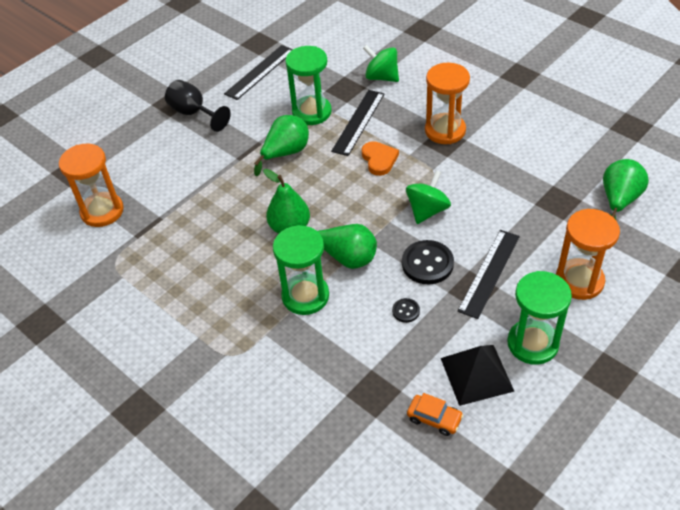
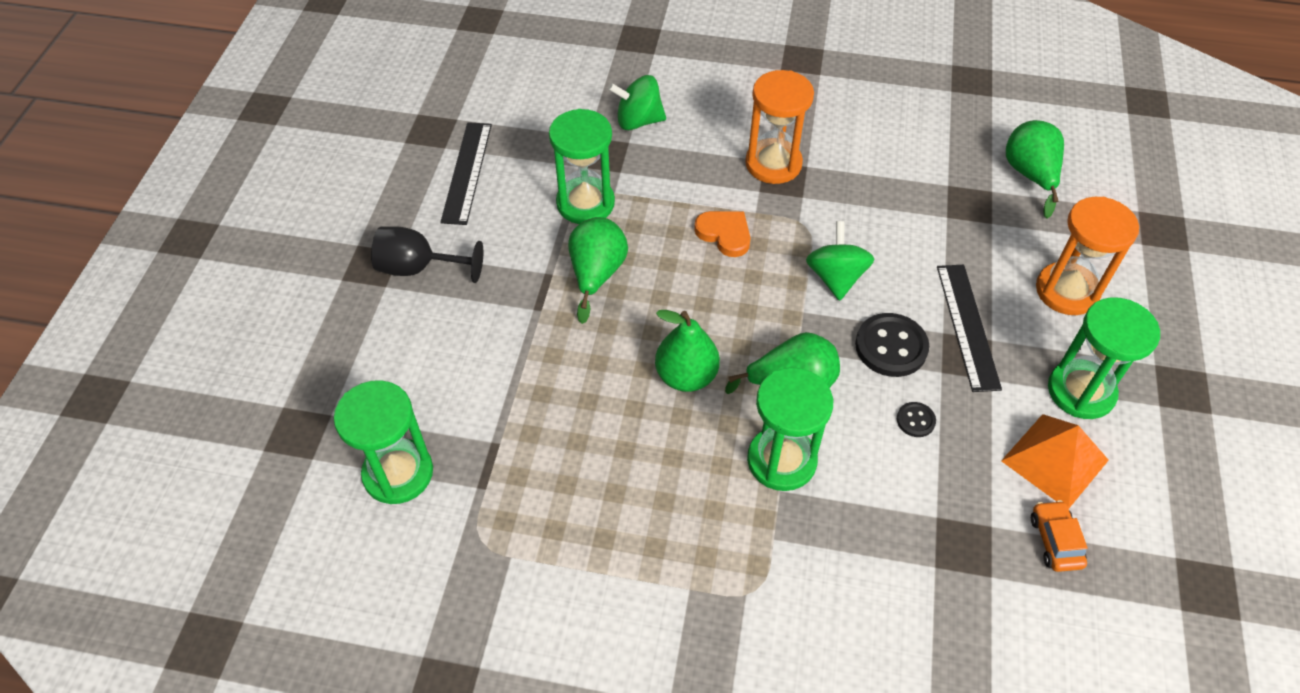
camera: 35 degrees left, 5 degrees up
orange hourglass [59,144,124,227] -> green hourglass [334,380,433,504]
black ruler [331,90,384,156] -> none
orange car [407,393,464,436] -> orange car turned 90 degrees counterclockwise [1031,500,1088,572]
black pyramid [441,345,515,406] -> orange pyramid [1001,414,1109,509]

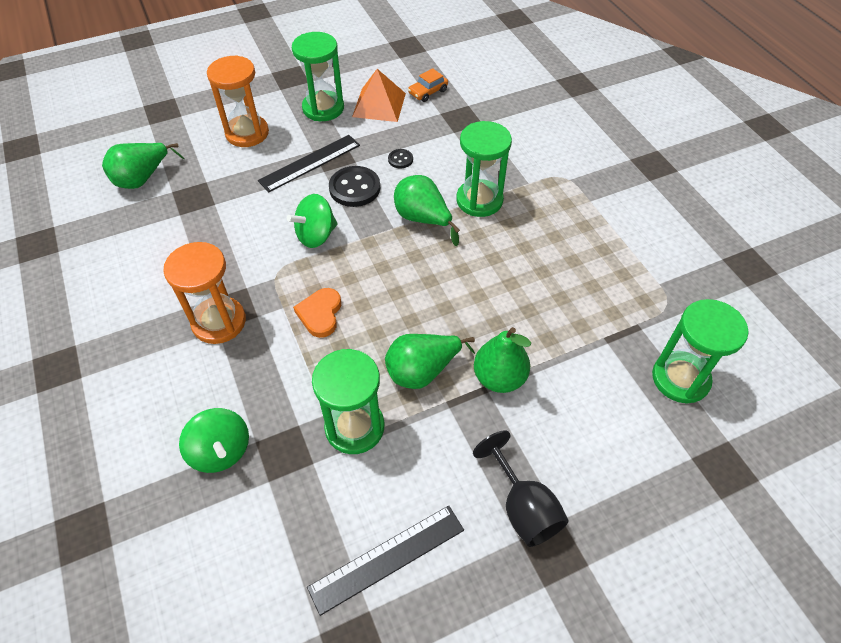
camera: 125 degrees left, 0 degrees up
green pear [655,310,720,392] -> green pear moved to [474,327,531,393]

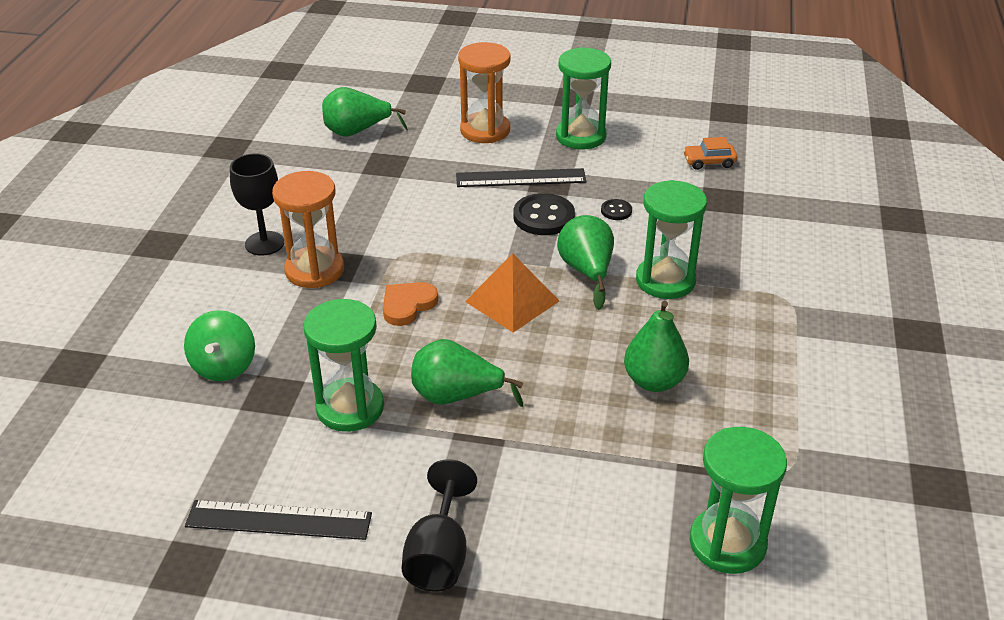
camera: 35 degrees right, 15 degrees down
green spinning top [287,194,338,248] -> none
orange pyramid [352,69,406,122] -> orange pyramid moved to [465,253,559,333]
green pear [474,327,531,393] -> green pear moved to [624,301,689,392]
none -> black goblet [230,153,284,256]

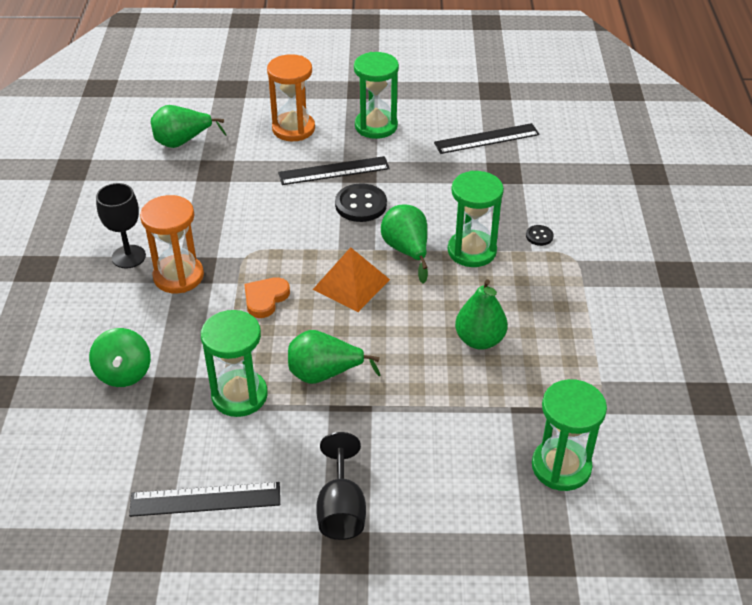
camera: 10 degrees left, 5 degrees up
black button [601,199,632,220] -> black button moved to [526,225,554,246]
orange car [683,137,737,170] -> black ruler [434,123,540,154]

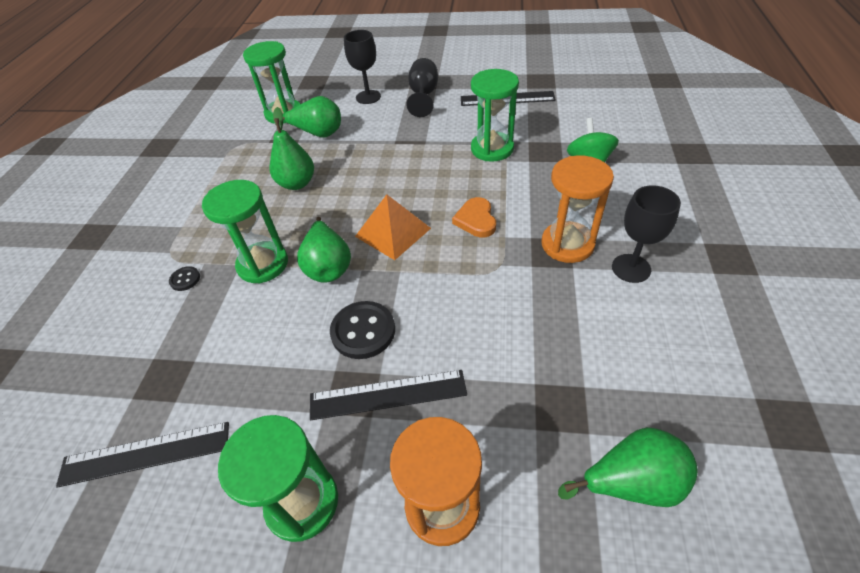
camera: 170 degrees left, 5 degrees up
orange heart [244,277,290,318] -> orange heart turned 135 degrees clockwise [452,197,496,237]
green pear [288,330,380,384] -> green pear moved to [280,96,341,138]
none -> black goblet [344,30,381,104]

